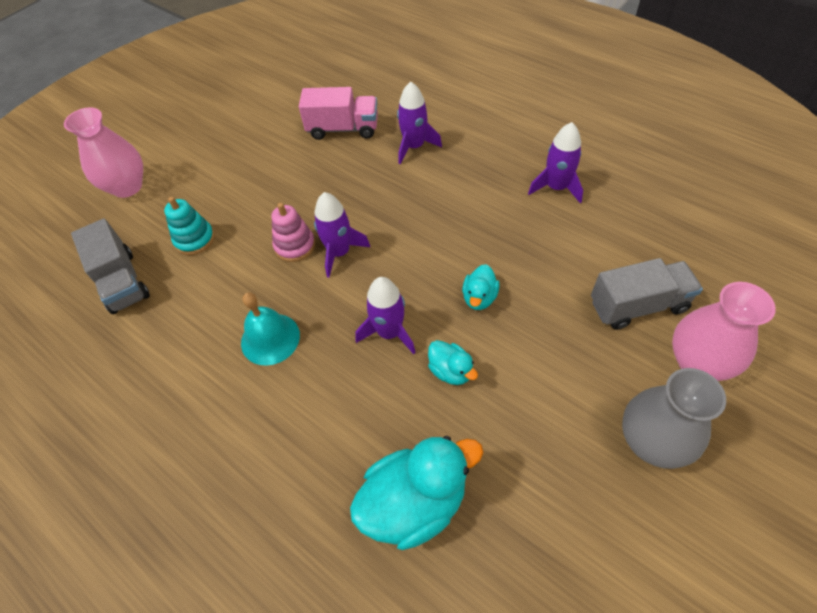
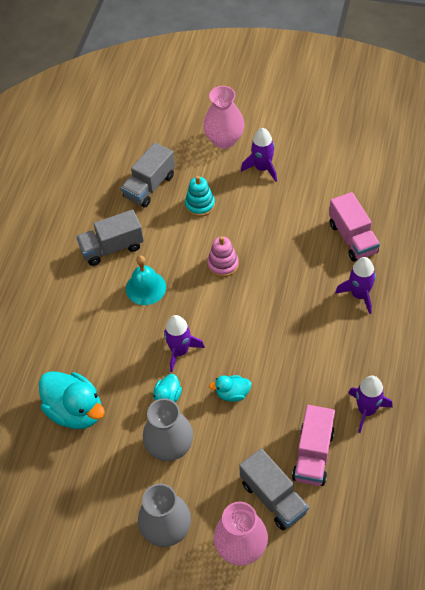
camera: 65 degrees right, 0 degrees up
purple rocket [314,192,370,278] -> purple rocket moved to [241,128,277,182]
none -> grey truck [76,209,144,266]
none -> grey vase [143,398,193,461]
none -> pink truck [292,405,335,486]

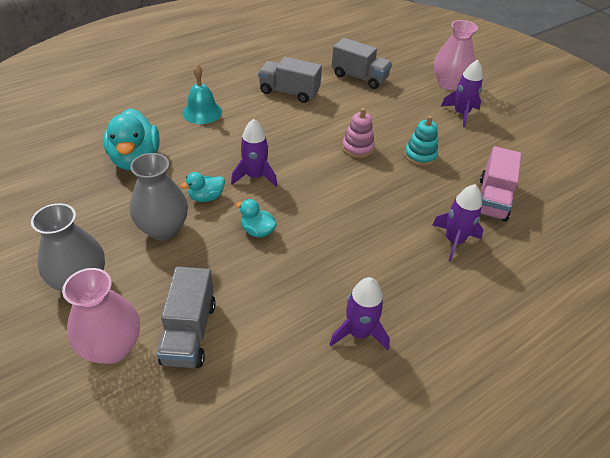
camera: 35 degrees right, 10 degrees down
grey truck [121,142,175,208] -> grey truck turned 135 degrees counterclockwise [332,38,392,89]
turquoise bell [126,255,166,305] -> turquoise bell moved to [183,64,222,124]
turquoise stacking toy [185,176,215,217] -> turquoise stacking toy moved to [404,116,438,166]
pink truck [292,405,335,486] -> none

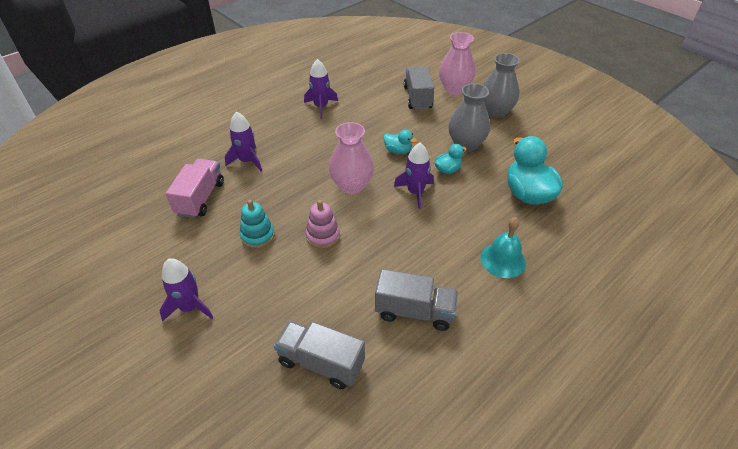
camera: 175 degrees right, 0 degrees up
pink vase [434,20,478,90] -> pink vase moved to [329,122,374,194]

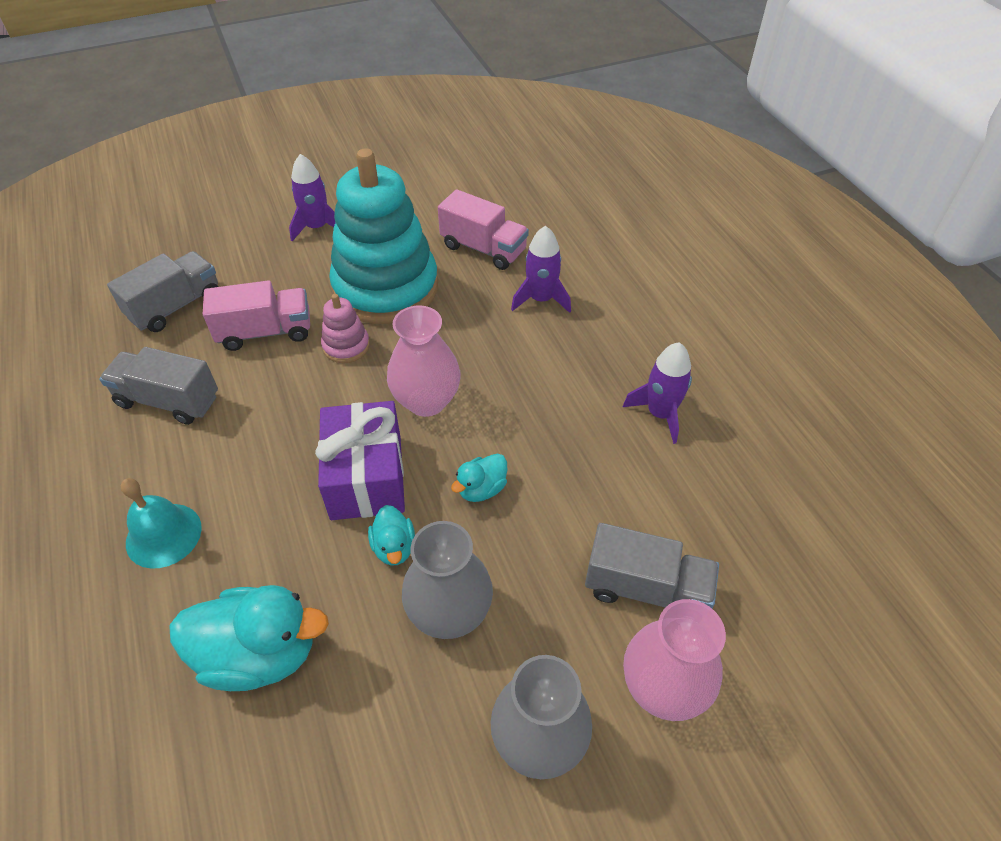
camera: 110 degrees right, 5 degrees up
turquoise stacking toy [240,200,275,248] -> turquoise stacking toy [329,148,438,324], size x2.39
grey truck [375,269,458,331] -> grey truck turned 75 degrees clockwise [99,347,218,425]
purple rocket [394,143,434,209] -> purple gift [315,401,405,520]
none -> pink truck [203,280,310,351]

